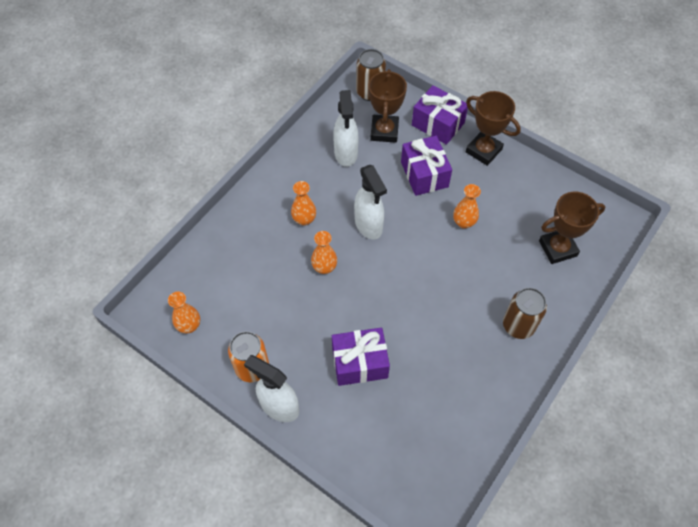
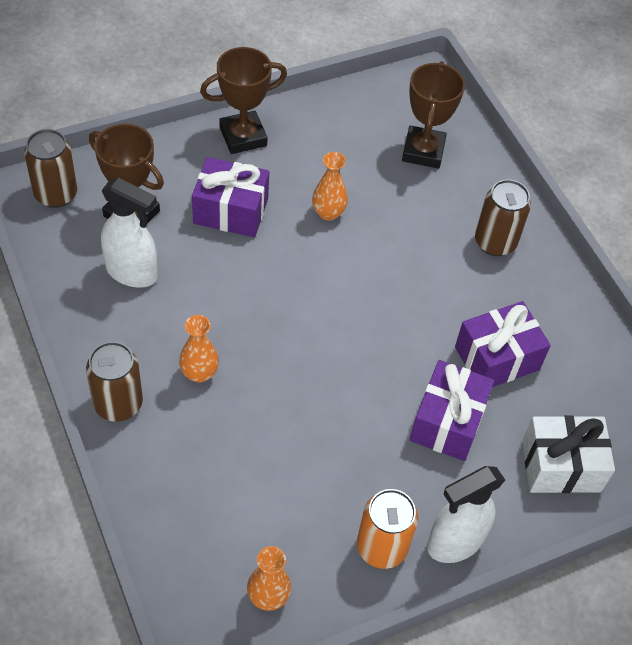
camera: 65 degrees left, 5 degrees down
orange vase [311,231,337,274] -> none
white spray bottle [354,165,387,239] -> none
purple gift [412,85,468,145] -> purple gift moved to [455,301,551,387]
none -> brown can [86,342,143,422]
none -> white gift [522,415,615,493]

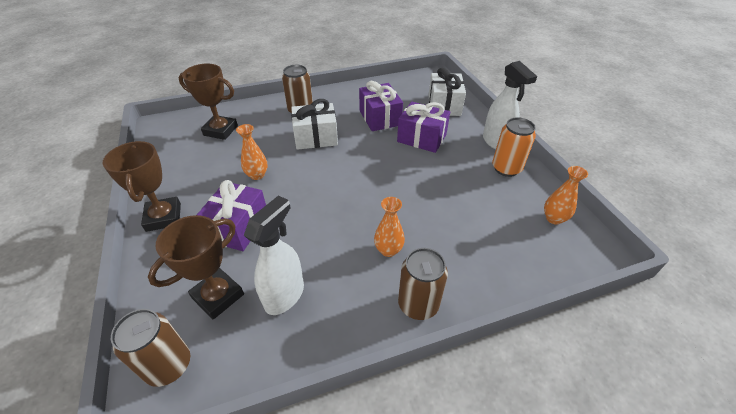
camera: 80 degrees left, 10 degrees down
none -> white gift [291,99,338,150]

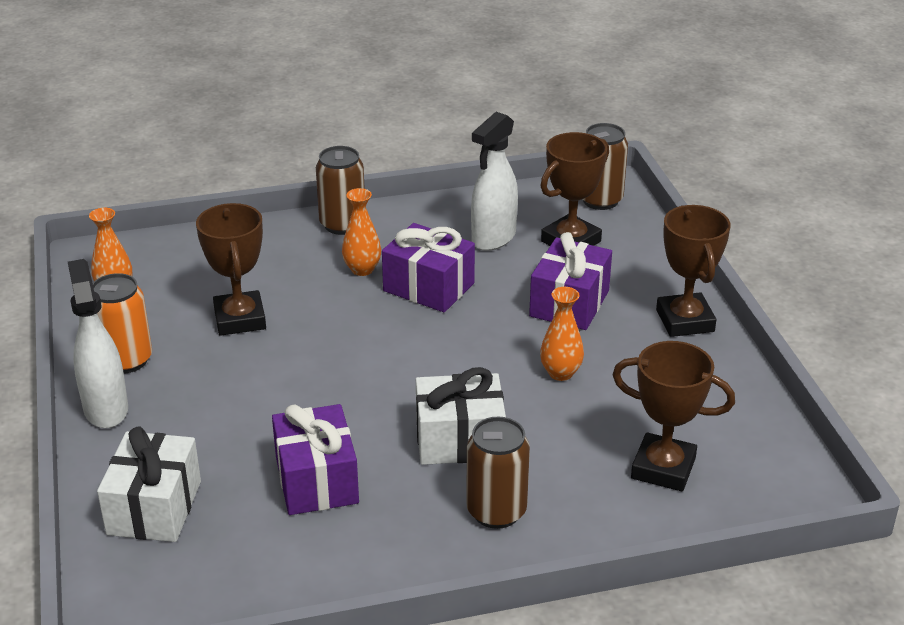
camera: 175 degrees left, 10 degrees down
purple gift [397,102,450,153] -> purple gift moved to [382,223,475,312]
none -> brown trophy [196,203,266,336]

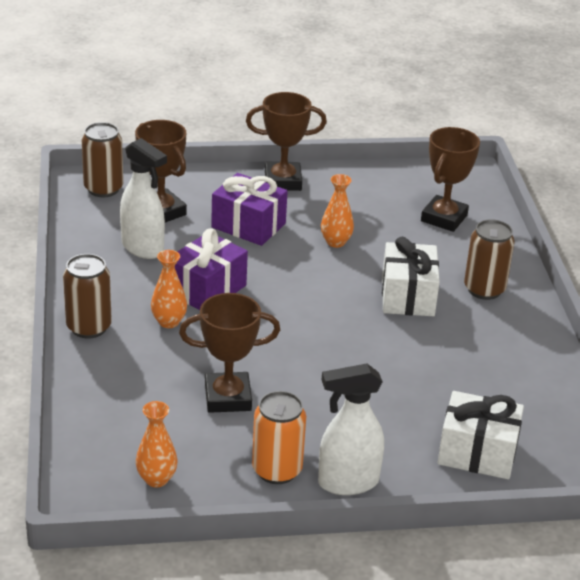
camera: 85 degrees left, 0 degrees up
purple gift [272,404,359,515] -> none

